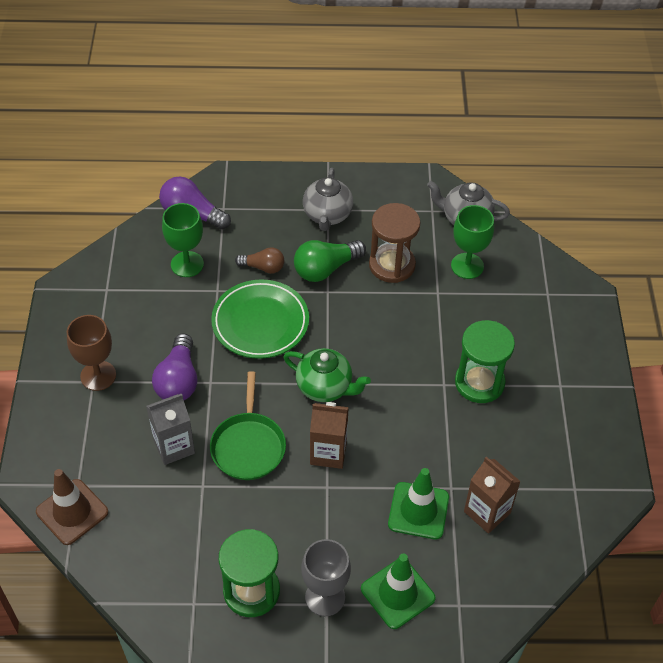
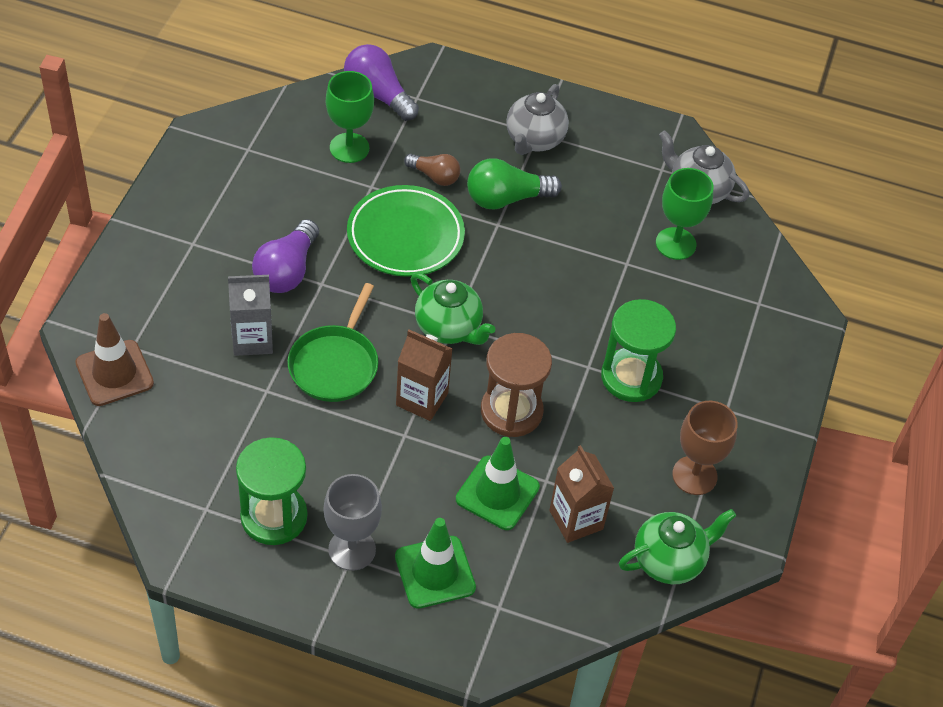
camera: 15 degrees right, 0 degrees up
brown goblet [67,315,116,391] -> brown goblet moved to [672,401,738,495]
brown hourglass [369,203,421,283] -> brown hourglass moved to [481,333,552,437]
none -> green teapot [619,509,736,584]

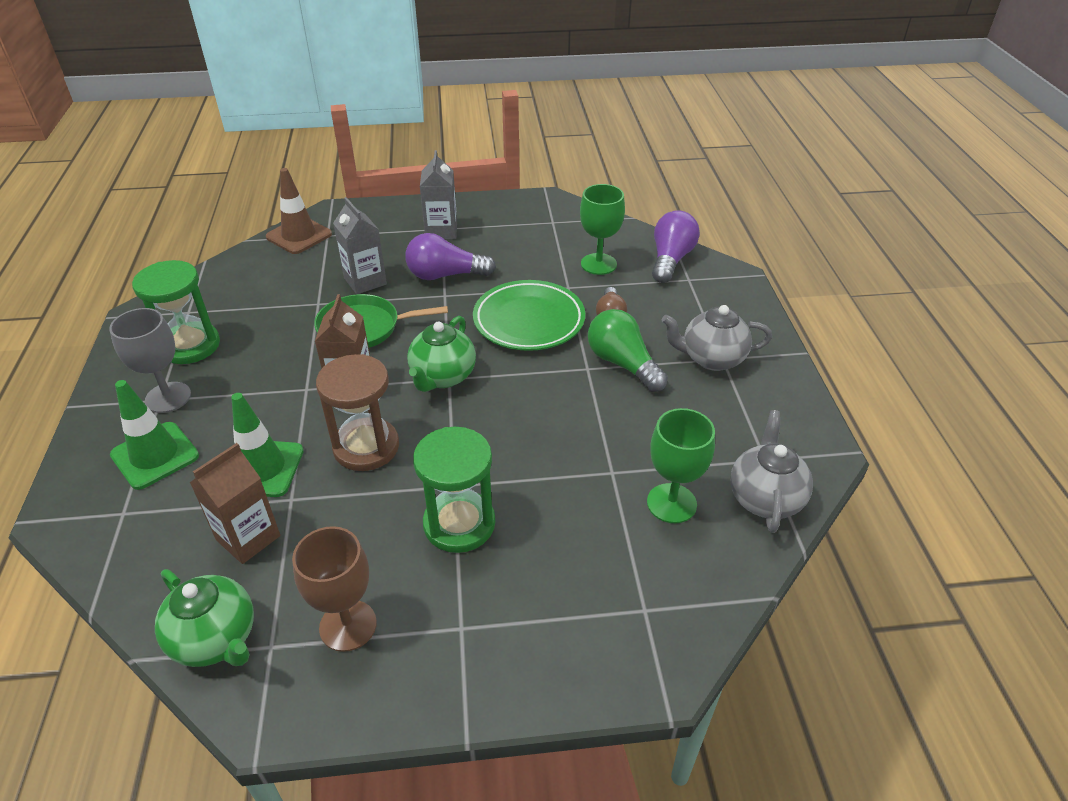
camera: 70 degrees right, 10 degrees down
none -> grey carton [420,150,457,239]

